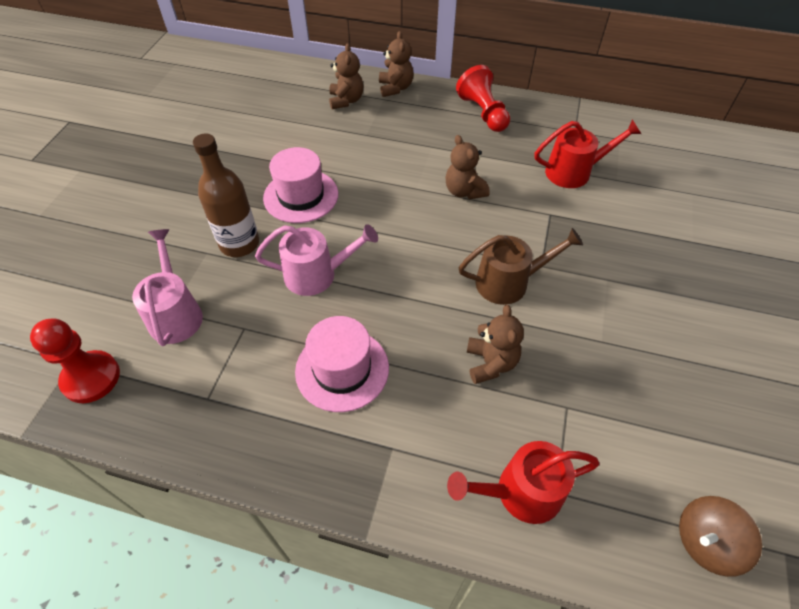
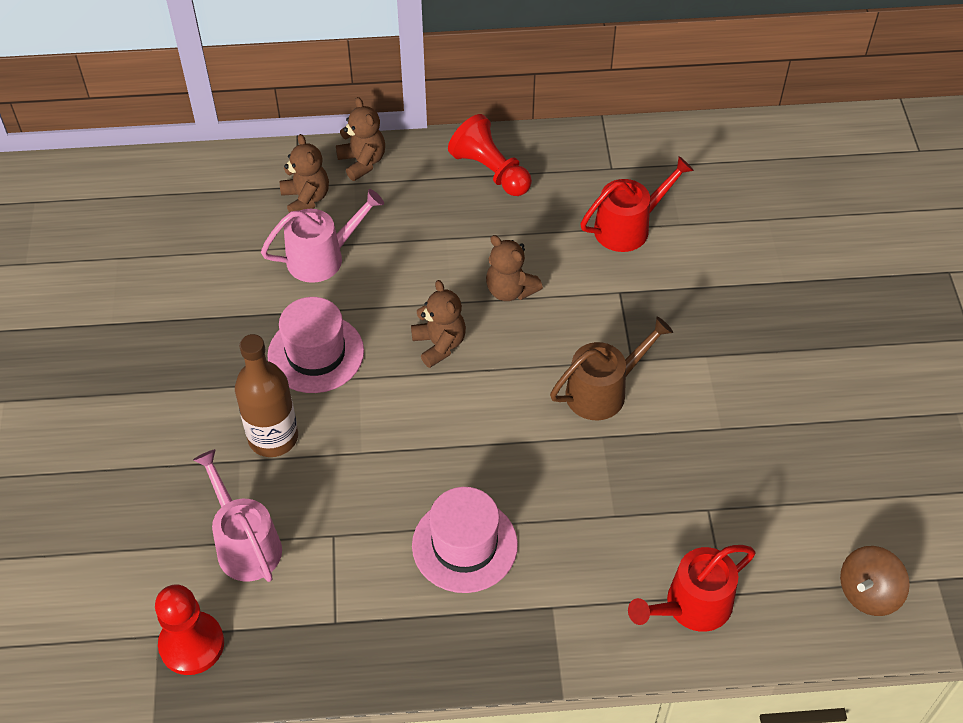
camera: 20 degrees left, 0 degrees up
pink watering can [255,224,378,296] -> pink watering can moved to [261,189,384,283]
brown teddy bear [467,305,524,384] -> brown teddy bear moved to [411,280,466,368]

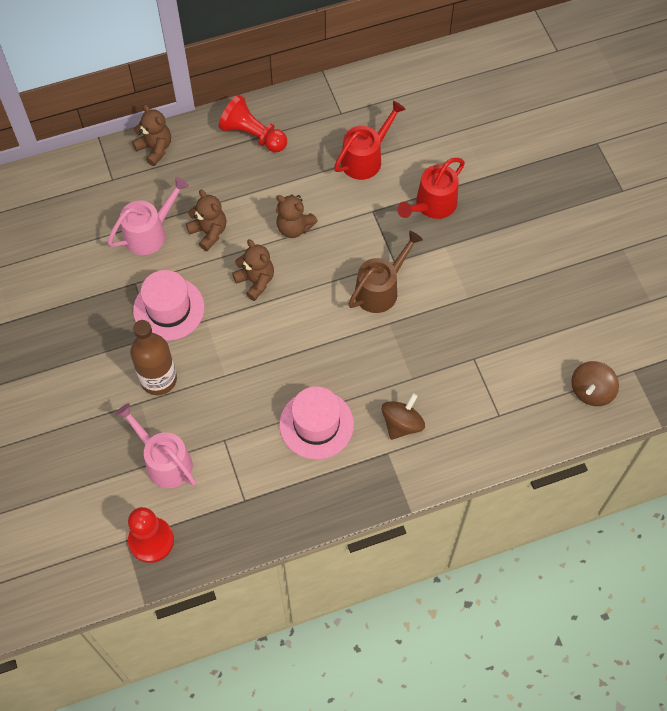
camera: 15 degrees left, 10 degrees up
brown teddy bear [280,134,329,213] -> brown teddy bear moved to [186,190,226,251]
red watering can [628,545,756,632] -> red watering can moved to [397,158,465,219]
none -> brown spinning top [382,394,425,440]

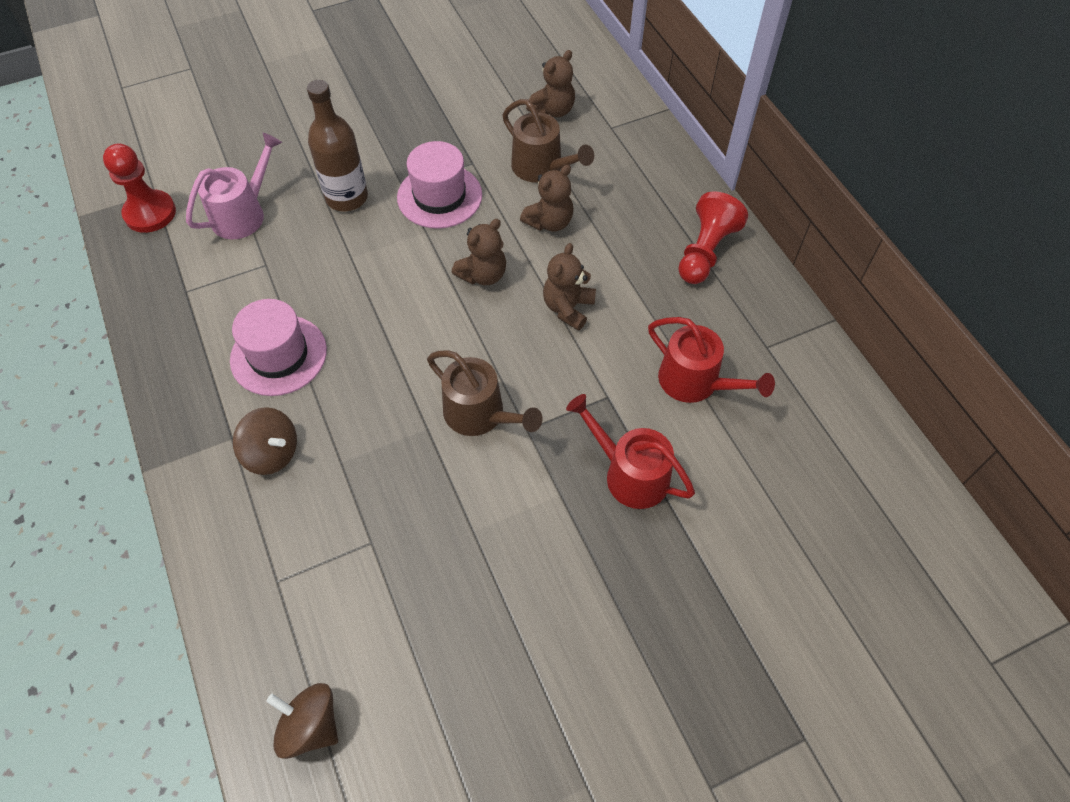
camera: 85 degrees right, 5 degrees down
pink watering can [108,177,189,255] -> brown watering can [502,99,594,182]
brown teddy bear [132,104,171,166] -> brown teddy bear moved to [526,50,575,117]

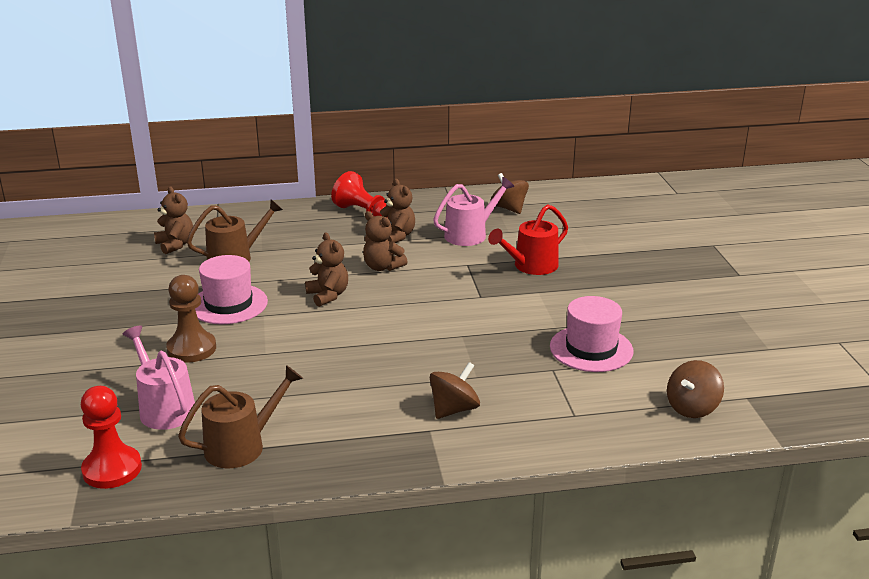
camera: 75 degrees left, 30 degrees down
pink hat [230,299,327,396] -> pink hat moved to [550,296,633,372]
brown bottle [307,80,368,211] -> brown pawn [166,275,216,363]
brown watering can [427,350,542,436] -> brown watering can moved to [178,365,303,468]
brown teddy bear [520,165,573,231] -> brown teddy bear moved to [380,179,415,243]
red watering can [648,317,775,403] -> pink watering can [433,177,515,246]
none -> brown spinning top [491,173,529,214]

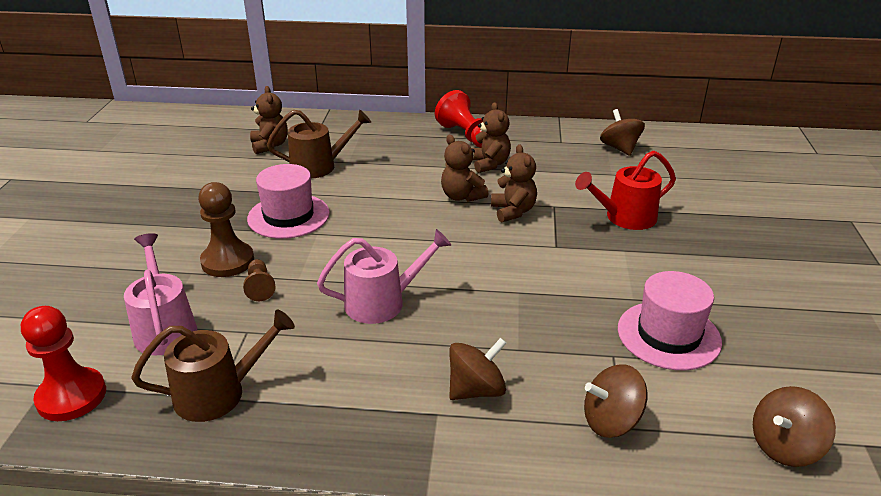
camera: 15 degrees right, 5 degrees up
brown teddy bear [305,232,348,307] -> brown teddy bear moved to [491,144,537,223]
pink watering can [433,177,515,246] -> pink watering can moved to [317,229,451,324]
none -> brown pawn [243,259,276,301]
none -> brown spinning top [584,364,648,438]

